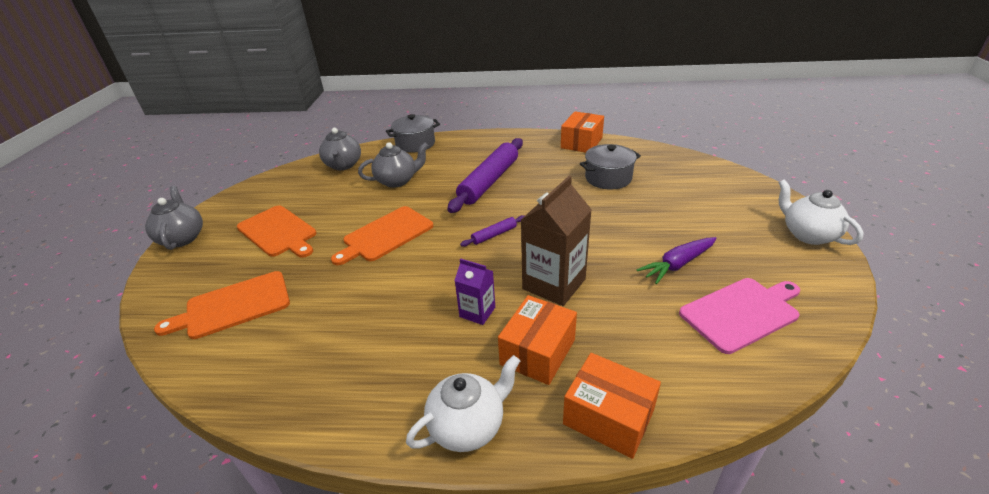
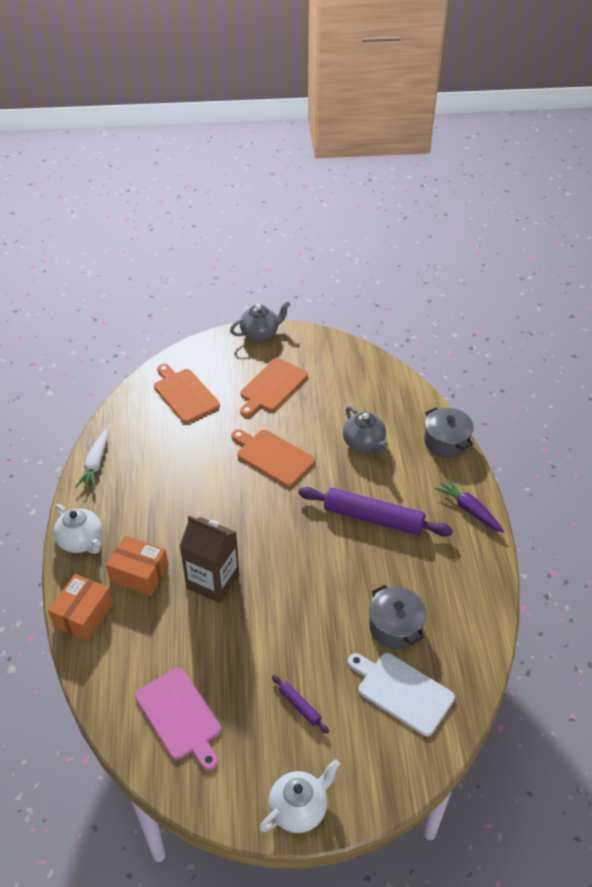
camera: 80 degrees right, 10 degrees up
grey teapot [319,128,361,170] -> none
purple carton [454,258,495,325] -> none
purple rolling pin [460,215,524,247] -> purple rolling pin moved to [272,675,329,734]
orange box [561,112,604,153] -> none
purple carrot [637,237,717,284] -> purple carrot moved to [434,478,504,533]
none -> white carrot [75,429,108,490]
none -> white cutting board [348,653,455,736]

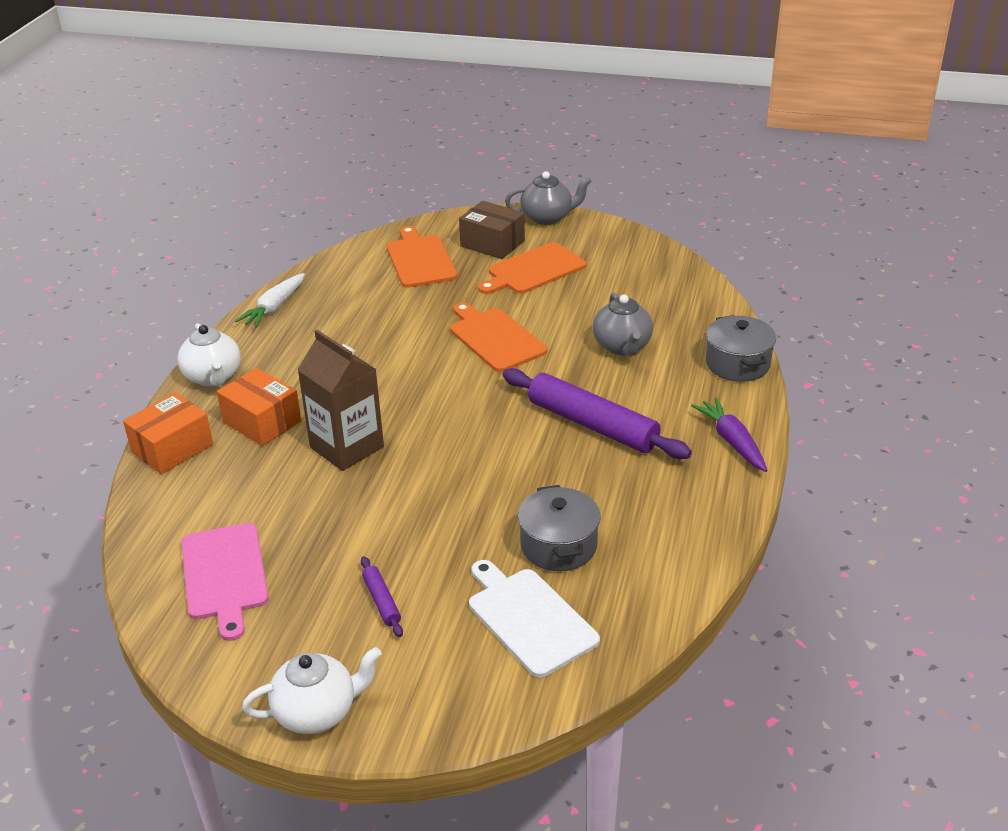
camera: 20 degrees right, 10 degrees down
none -> brown box [459,201,525,259]

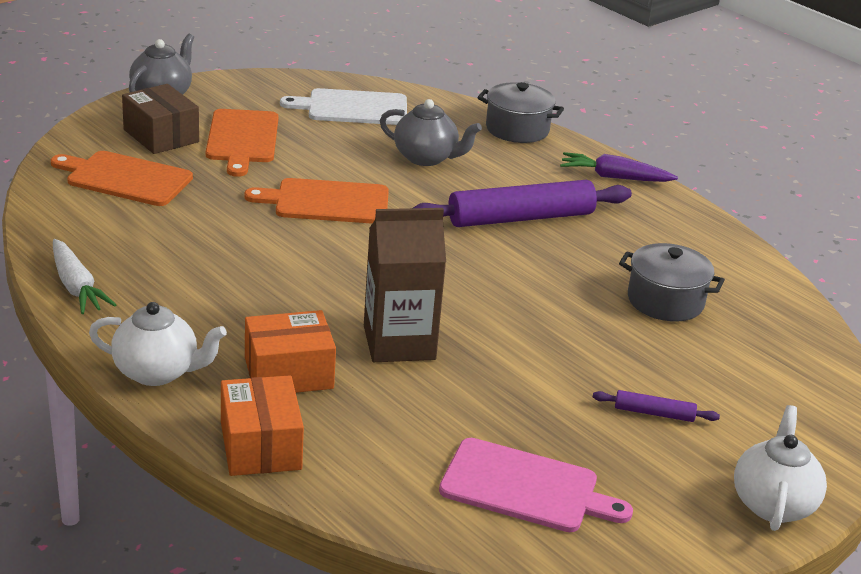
camera: 60 degrees left, 5 degrees down
brown box [459,201,525,259] -> brown box turned 75 degrees clockwise [122,84,199,154]
white cutting board [469,560,600,678] -> white cutting board moved to [280,88,407,125]

